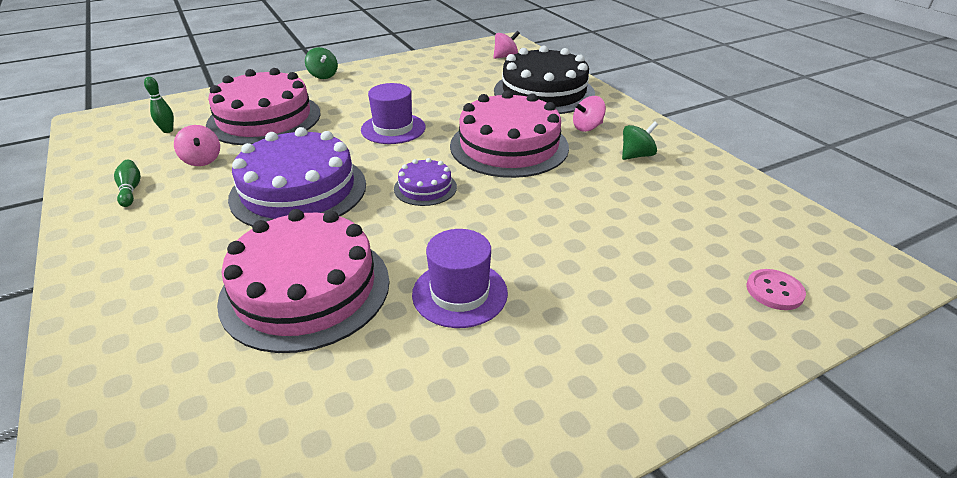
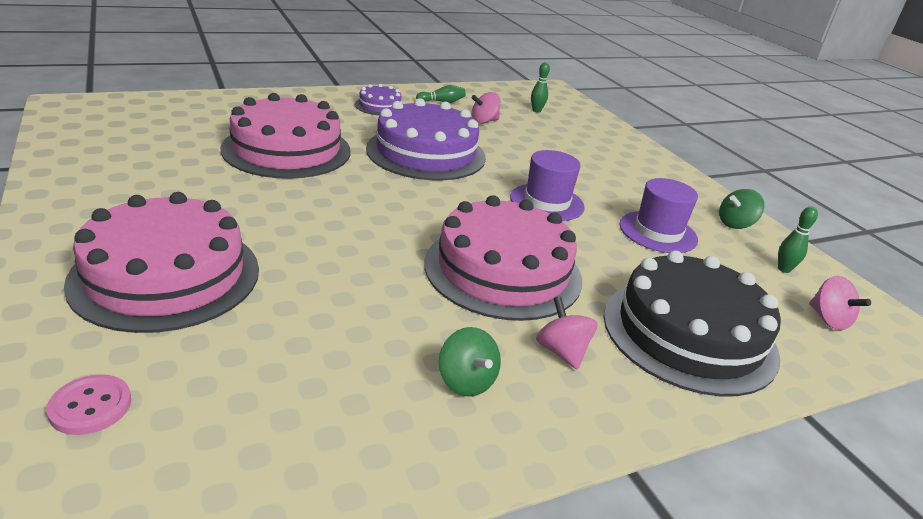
camera: 90 degrees right, 5 degrees down
pink cake [206,68,320,145] -> pink cake moved to [64,192,259,333]
green spinning top [305,47,338,79] -> green spinning top moved to [719,189,764,229]
purple cake [394,158,457,206] -> purple cake moved to [355,84,402,116]
purple hat [412,229,508,328] -> purple hat moved to [619,178,698,253]
none -> green bowling pin [778,206,818,273]

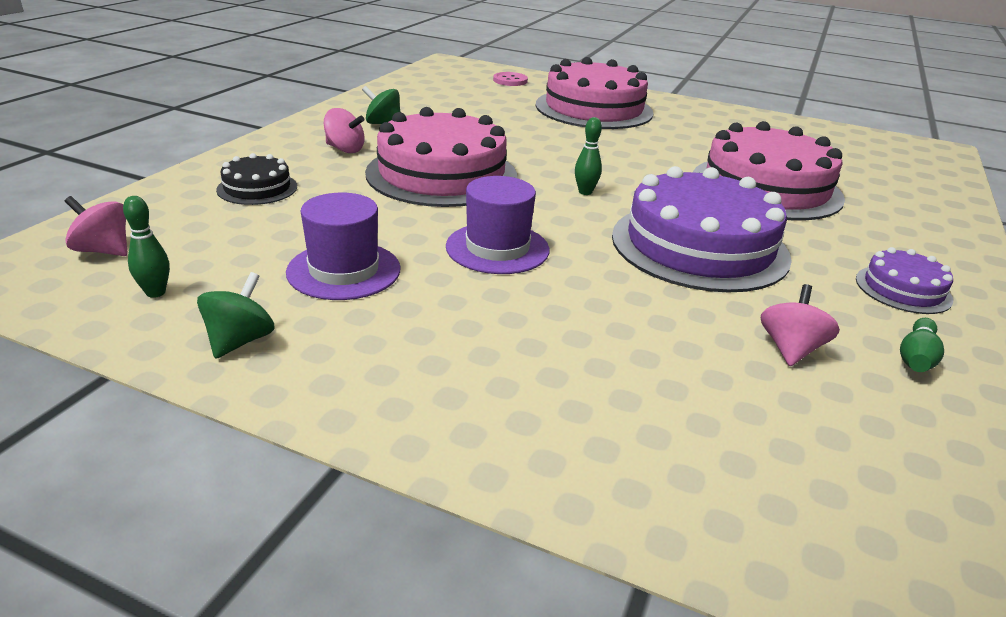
camera: 140 degrees right, 0 degrees up
green bowling pin [531,62,550,113] -> green bowling pin moved to [575,117,602,195]
black cake [604,250,781,396] -> black cake [216,153,297,205], size x0.47

